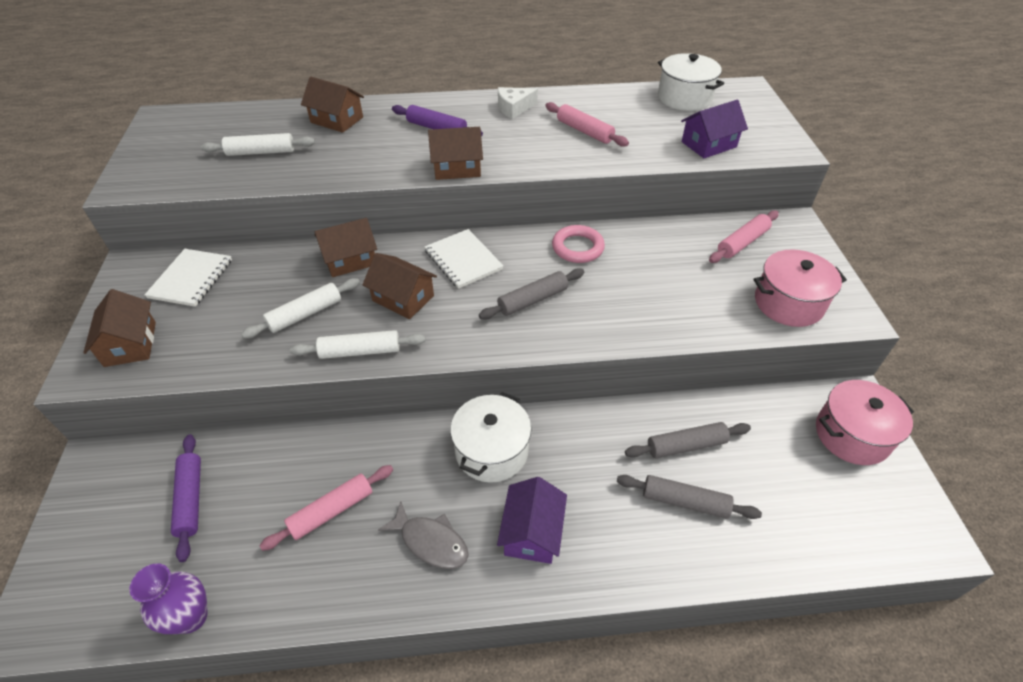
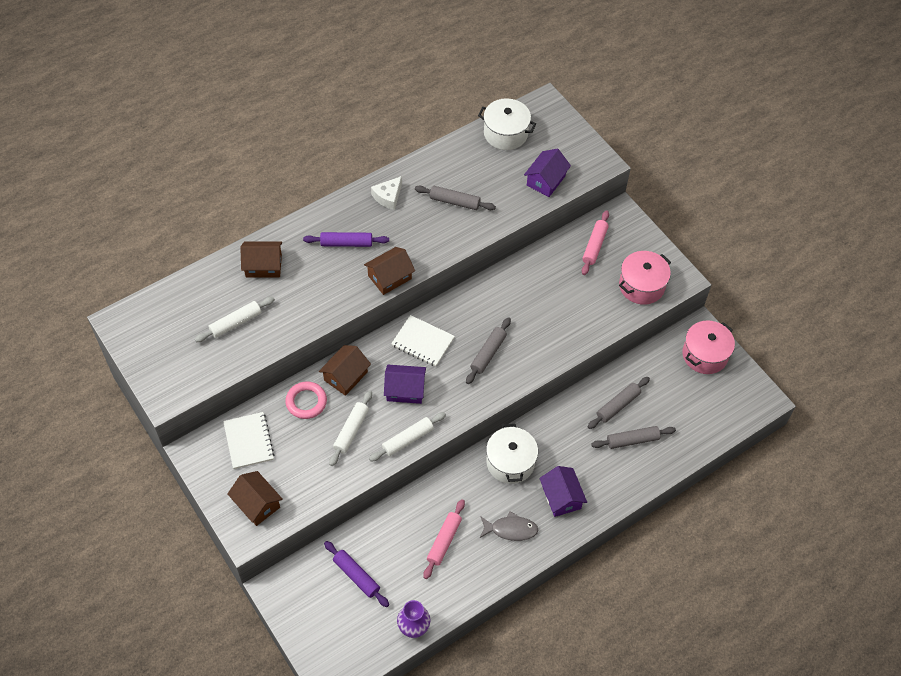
camera: 30 degrees left, 10 degrees up
brown house [363,253,437,319] -> purple house [384,365,426,404]
pink rolling pin [545,102,629,147] -> grey rolling pin [415,185,496,210]
pink ring [552,225,605,263] -> pink ring moved to [285,381,327,419]

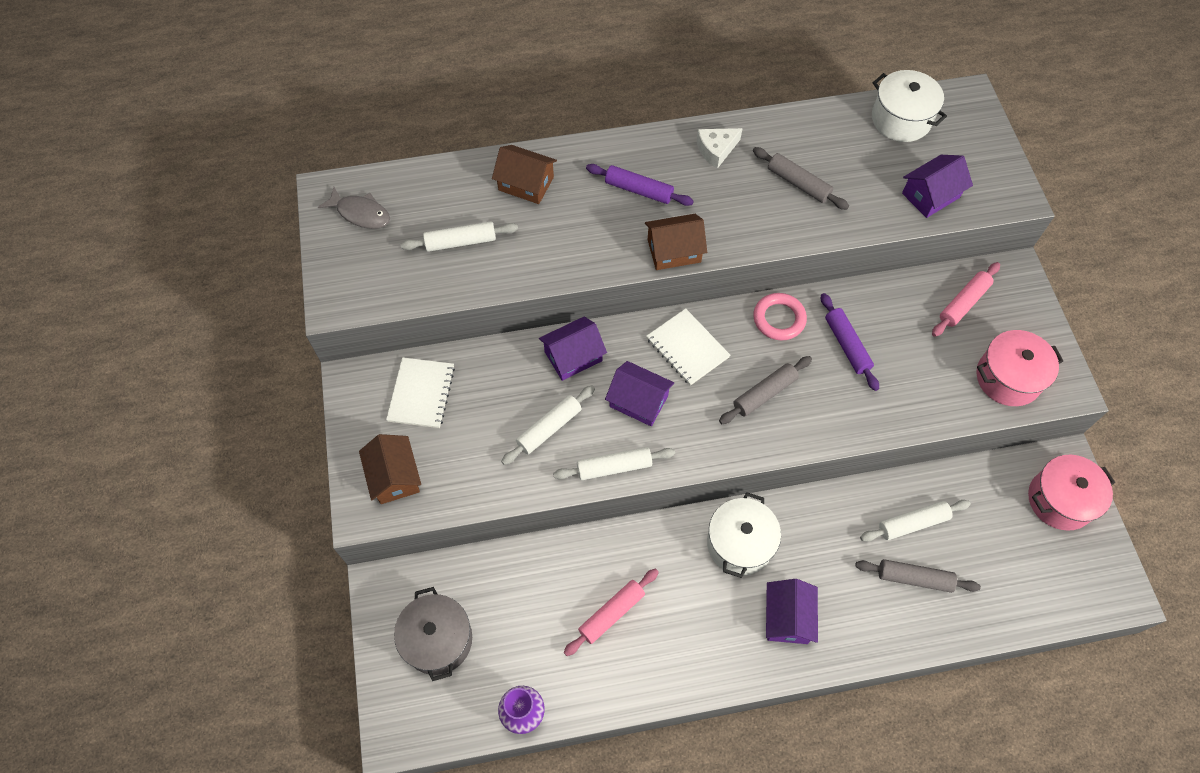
camera: 25 degrees right, 5 degrees up
pink ring [285,381,327,419] -> pink ring moved to [753,293,807,340]
brown house [319,345,371,396] -> purple house [539,317,607,381]
purple rolling pin [324,541,389,607] -> purple rolling pin moved to [821,293,879,391]
grey fish [480,511,538,541] -> grey fish moved to [318,187,390,229]
grey rolling pin [588,377,650,429] -> white rolling pin [860,500,971,542]
none -> grey pot [394,587,472,681]

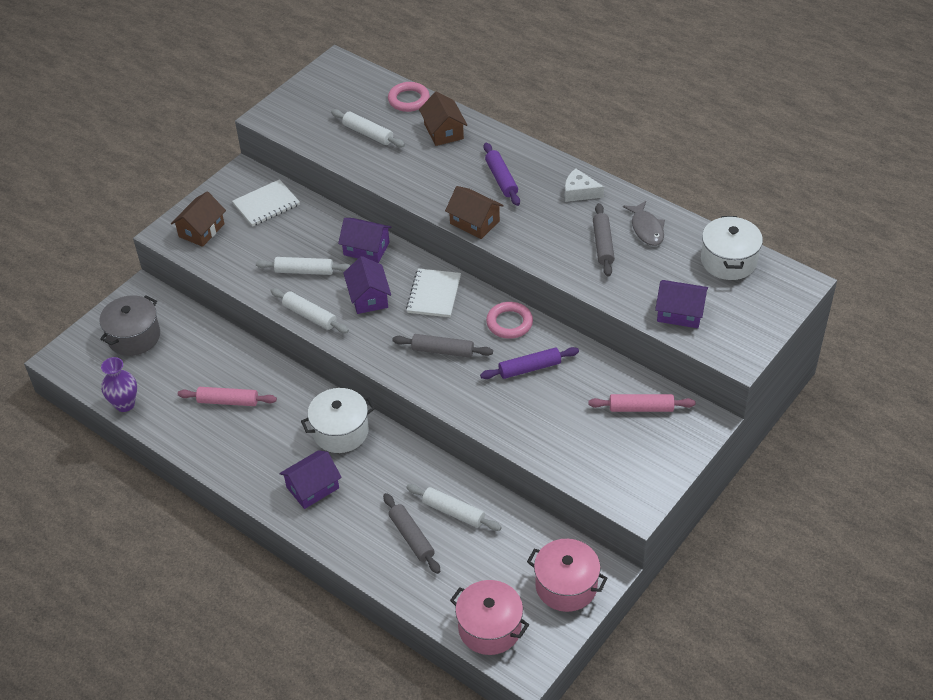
camera: 50 degrees right, 15 degrees down
grey fish [318,187,390,229] -> grey fish moved to [623,201,665,246]
purple rolling pin [821,293,879,391] -> purple rolling pin turned 45 degrees clockwise [480,347,579,379]
pink pot [976,330,1063,406] -> pink pot moved to [450,580,529,655]
none -> pink ring [388,82,430,112]

